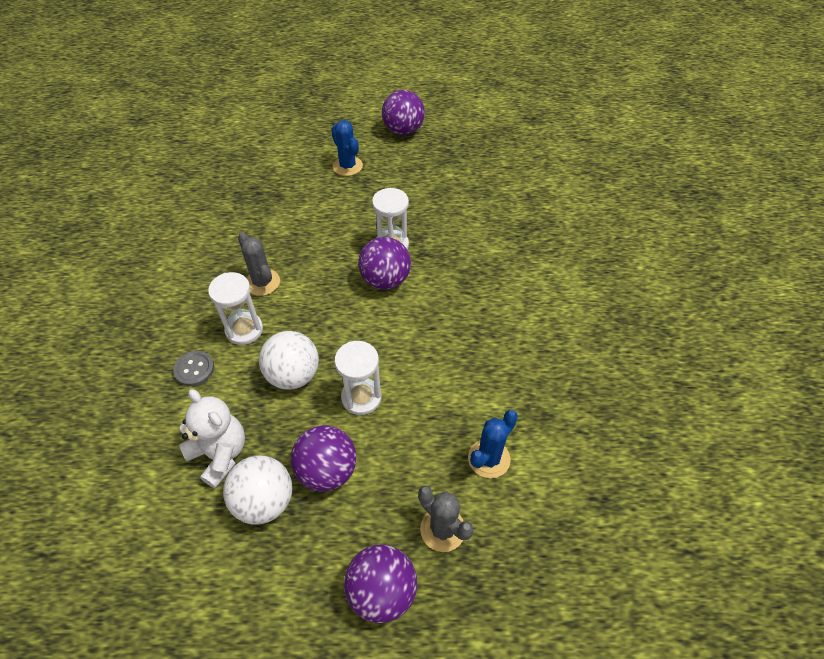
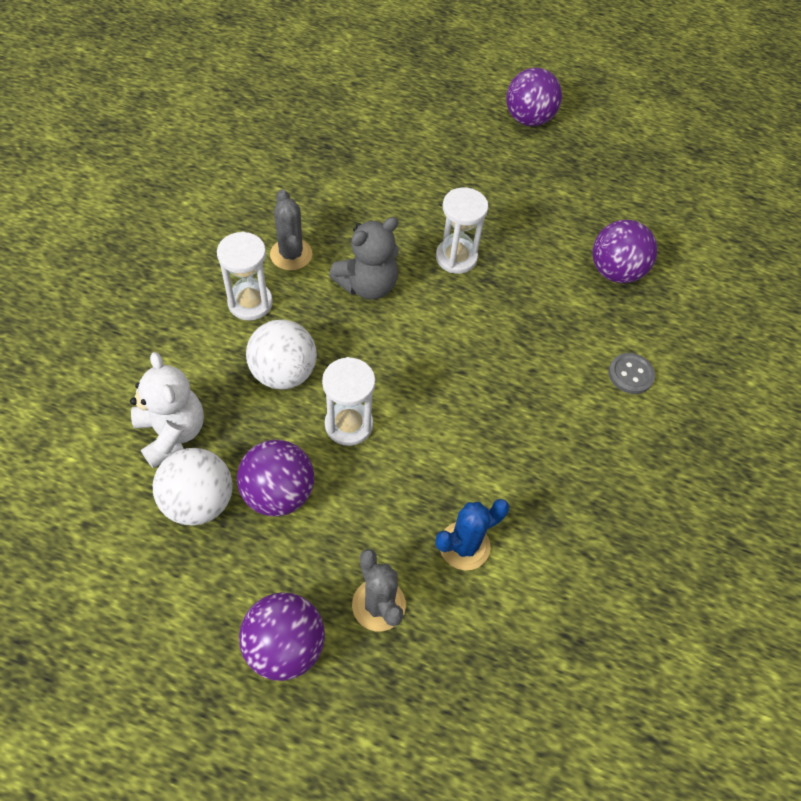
camera: 15 degrees right, 5 degrees up
grey button [173,351,214,386] -> grey button moved to [608,353,655,394]
blue cactus [331,120,363,176] -> none
purple ball [358,237,411,290] -> purple ball moved to [592,220,657,283]
none -> grey teddy bear [329,217,399,300]

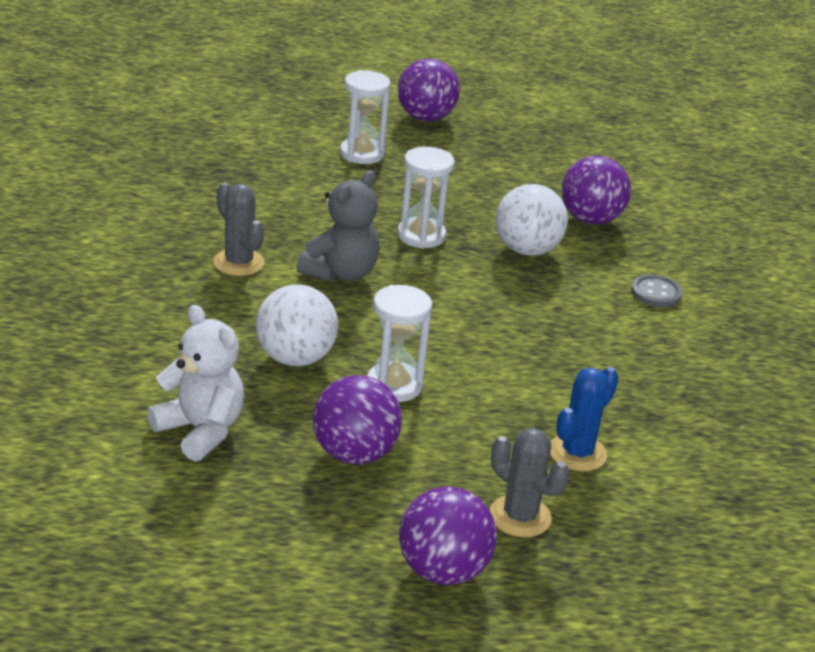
camera: 20 degrees left, 25 degrees down
white ball [153,448,232,526] -> white ball moved to [496,184,568,256]
white hourglass [217,231,273,321] -> white hourglass moved to [340,70,391,164]

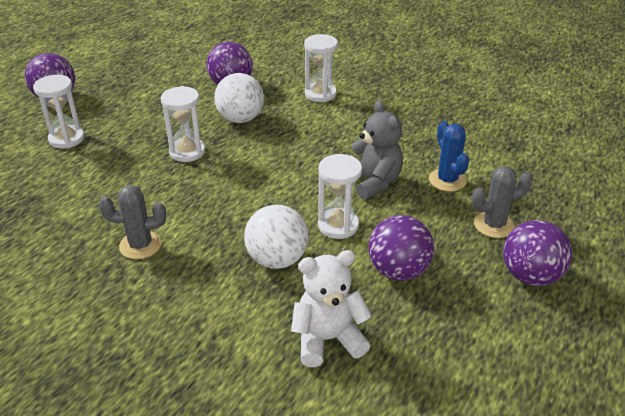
camera: 55 degrees left, 5 degrees up
grey teddy bear [297,170,380,282] -> grey teddy bear moved to [351,101,403,200]
grey button [631,274,683,307] -> white hourglass [304,34,338,102]

